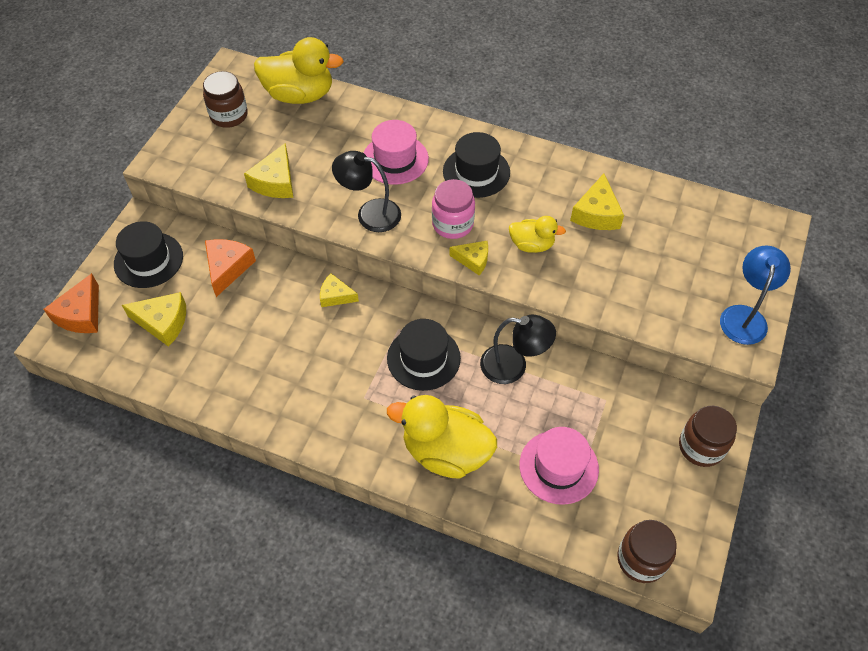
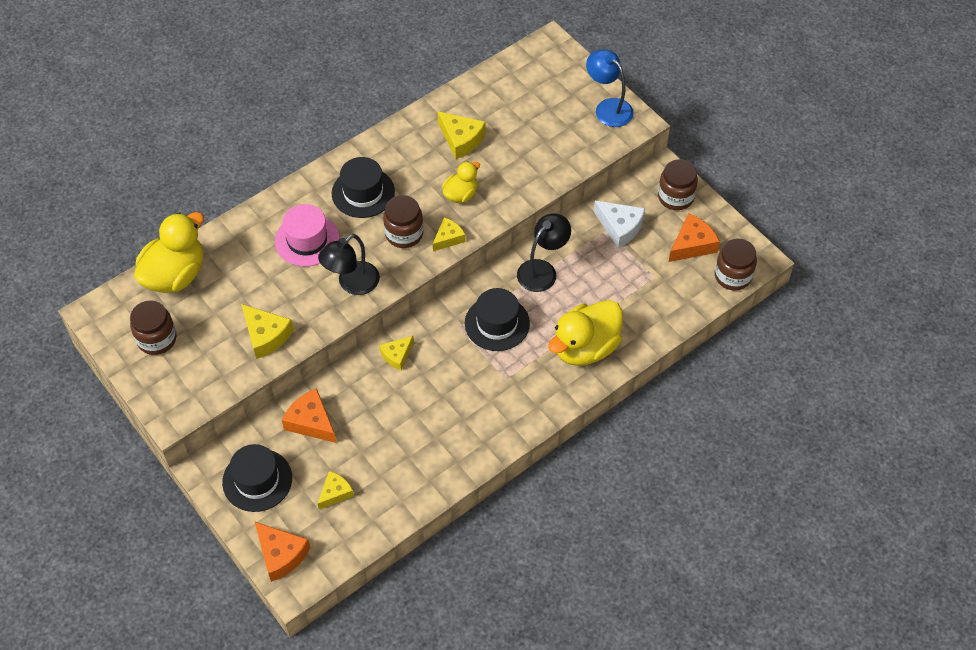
camera: 60 degrees left, 0 degrees up
yellow cheese [122,292,186,347] -> yellow cheese [318,471,354,509], size x0.66
pink jar [432,179,475,239] -> brown jar [383,195,423,248]
pink hat [519,427,599,505] -> none
none -> white cheese [594,201,645,248]
none -> orange cheese [669,213,720,262]

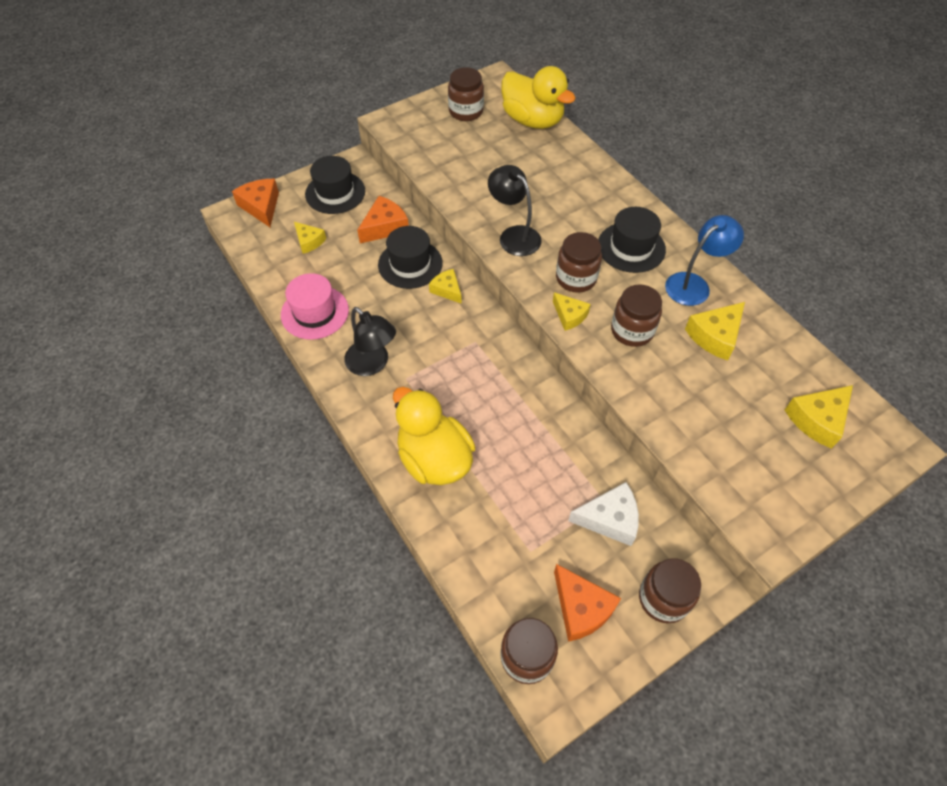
camera: 95 degrees right, 0 degrees up
yellow cheese [241,304,294,359] -> yellow cheese moved to [785,385,853,449]
orange cheese [255,522,310,582] -> orange cheese turned 105 degrees clockwise [232,179,279,227]
pink hat [275,204,340,267] -> pink hat moved to [281,273,349,340]
yellow duck [442,161,480,203] -> brown jar [611,284,662,347]
black hat [465,288,530,351] -> black hat moved to [378,226,443,289]
black lamp [517,213,571,292] -> black lamp moved to [344,307,396,376]
blue lamp [586,50,634,127] -> blue lamp moved to [665,215,744,306]
white cheese [594,201,645,248] -> white cheese turned 135 degrees counterclockwise [568,482,639,546]

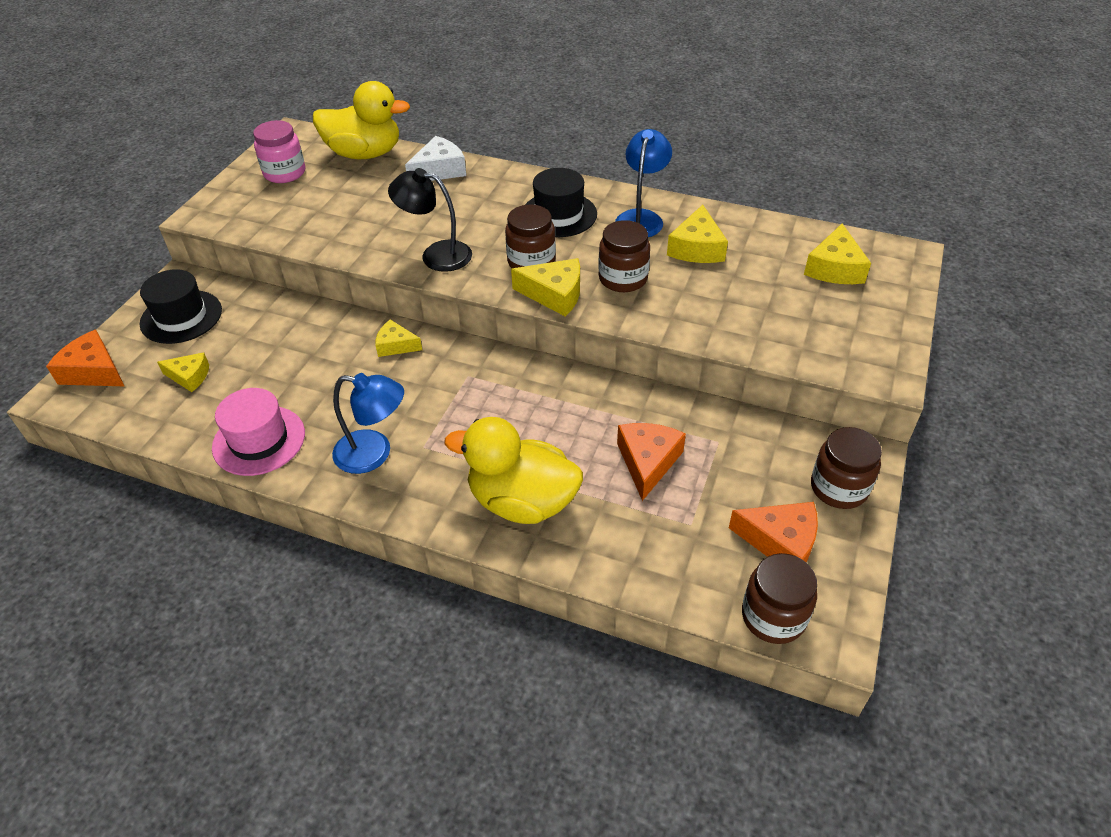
camera: 35 degrees left, 10 degrees down
black lamp [344,307,396,376] -> blue lamp [332,373,404,474]
orange cheese [357,196,409,243] -> orange cheese moved to [617,423,686,501]
black hat [378,226,443,289] -> none
brown jar [448,67,484,121] -> pink jar [253,120,305,183]
yellow cheese [553,292,591,331] -> yellow cheese [511,258,580,316], size x1.52
white cheese [568,482,639,546] -> white cheese moved to [405,136,466,181]

